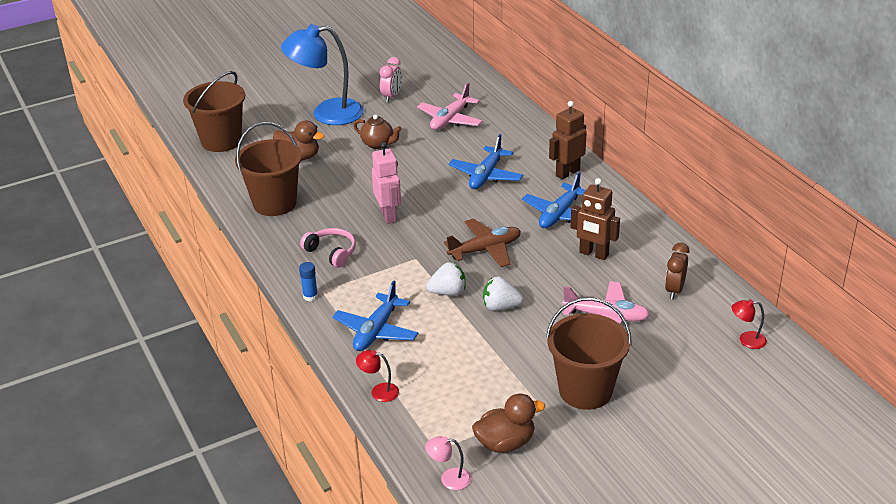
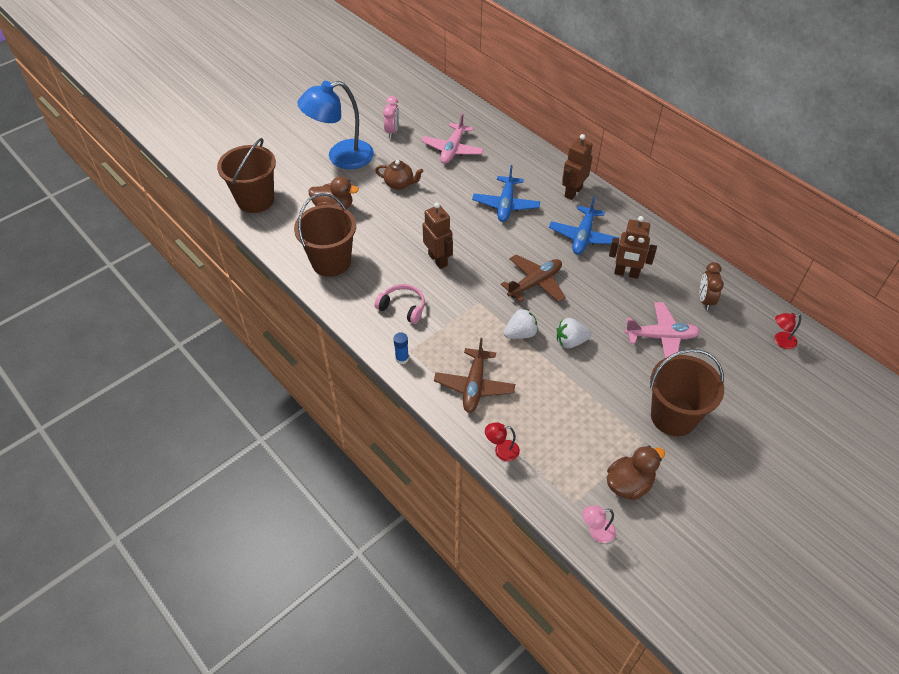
camera: 15 degrees left, 15 degrees up
blue plane [332,280,418,351] -> brown plane [434,338,515,413]
pink robot [372,142,401,224] -> brown robot [423,203,453,269]

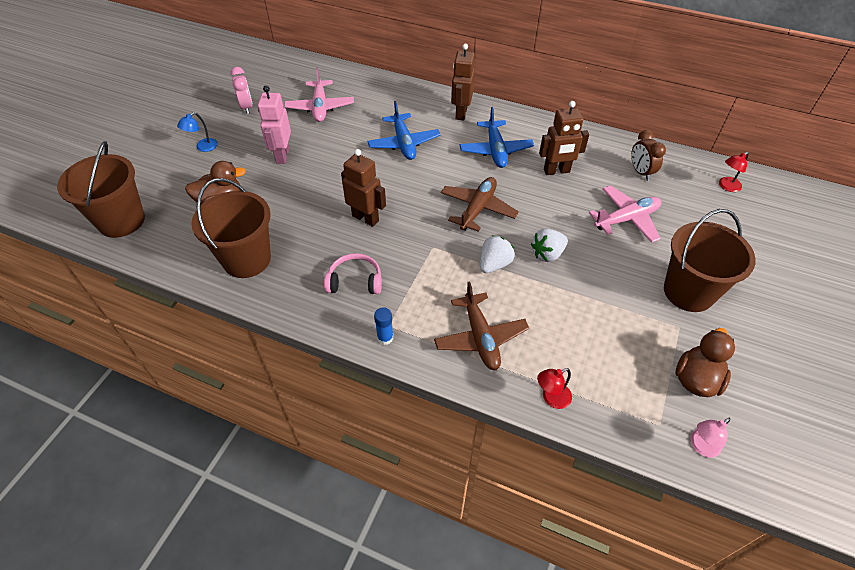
camera: 25 degrees left, 0 degrees up
blue lamp [297,81,374,169] -> blue lamp [177,112,218,152], size x0.40
brown teapot [375,160,423,190] -> pink robot [258,86,291,164]

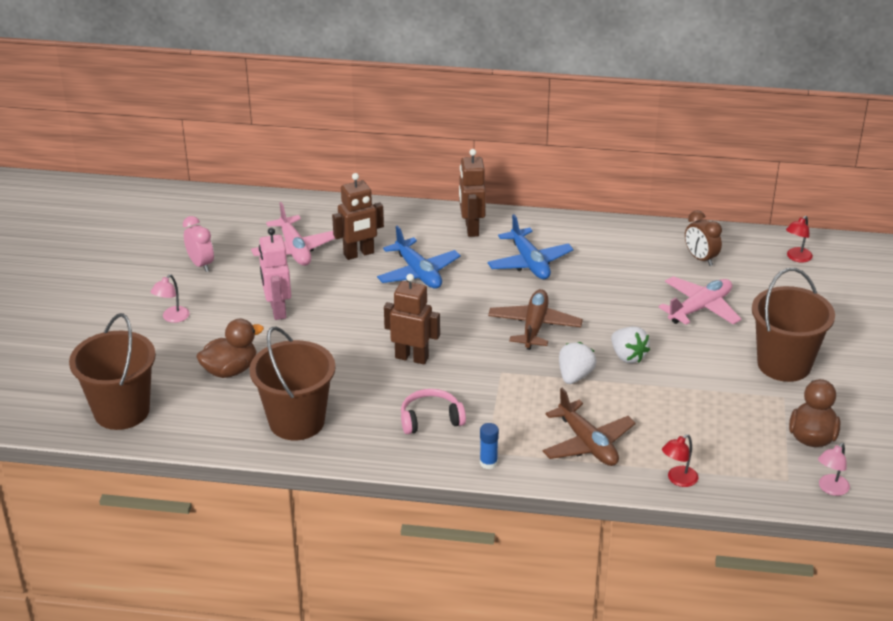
camera: 15 degrees left, 15 degrees down
blue lamp [177,112,218,152] -> pink lamp [151,274,190,323]
white strawberry [531,228,568,262] -> white strawberry turned 75 degrees counterclockwise [611,326,650,363]
brown robot [539,101,589,175] -> brown robot moved to [332,173,384,260]

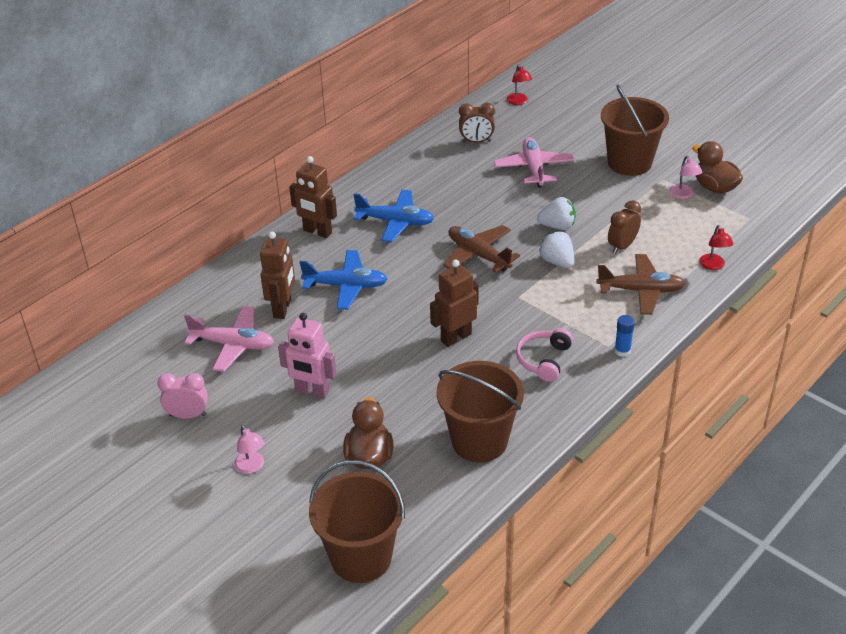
camera: 55 degrees left, 5 degrees up
pink lamp [818,443,850,496] -> pink lamp moved to [670,156,703,199]
none -> brown clock [608,200,641,254]

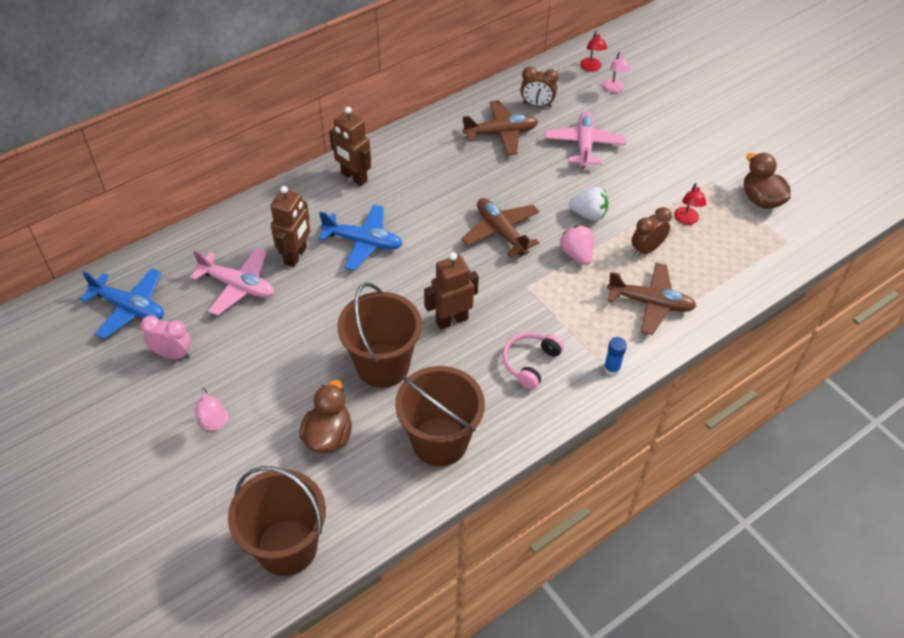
camera: 10 degrees right, 10 degrees up
pink robot [278,313,337,399] -> none
blue plane [353,189,434,243] -> blue plane moved to [80,268,164,339]
white strawberry [539,232,575,268] -> pink strawberry [560,226,594,265]
brown bucket [601,85,669,176] -> brown bucket moved to [337,283,422,388]
pink lamp [670,156,703,199] -> pink lamp moved to [603,52,631,92]
red lamp [699,225,733,270] -> red lamp moved to [674,183,706,225]
none -> brown plane [462,100,538,155]

